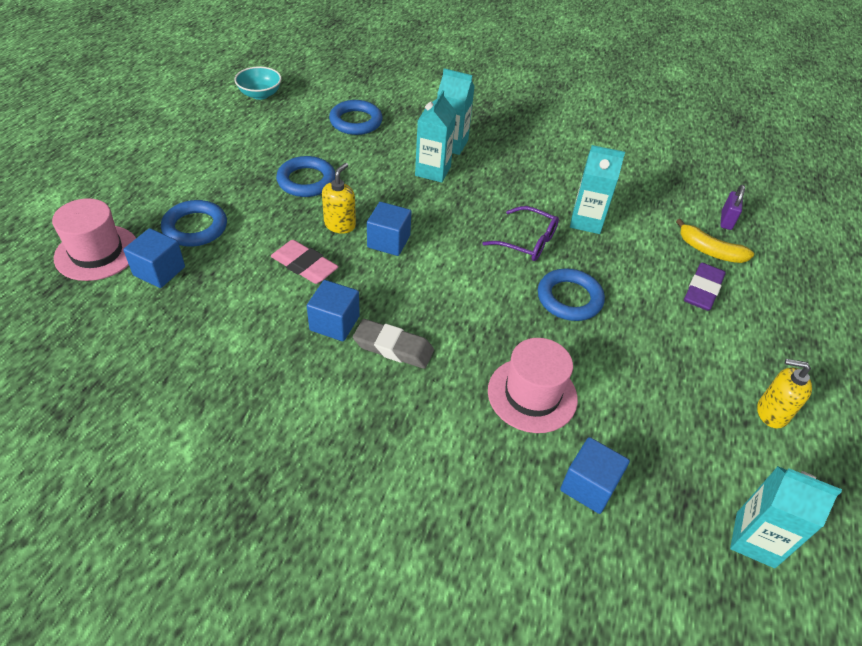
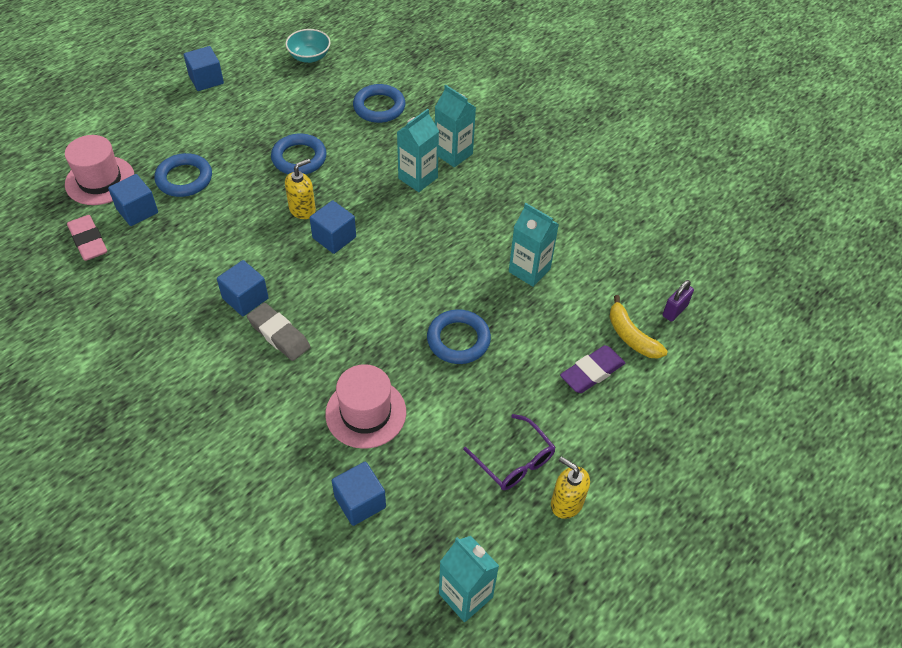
camera: 25 degrees right, 5 degrees up
pink eraser [271,240,339,284] -> pink eraser moved to [67,215,107,261]
purple glasses [482,206,559,261] -> purple glasses moved to [463,414,555,490]
none -> blue cube [184,46,224,91]

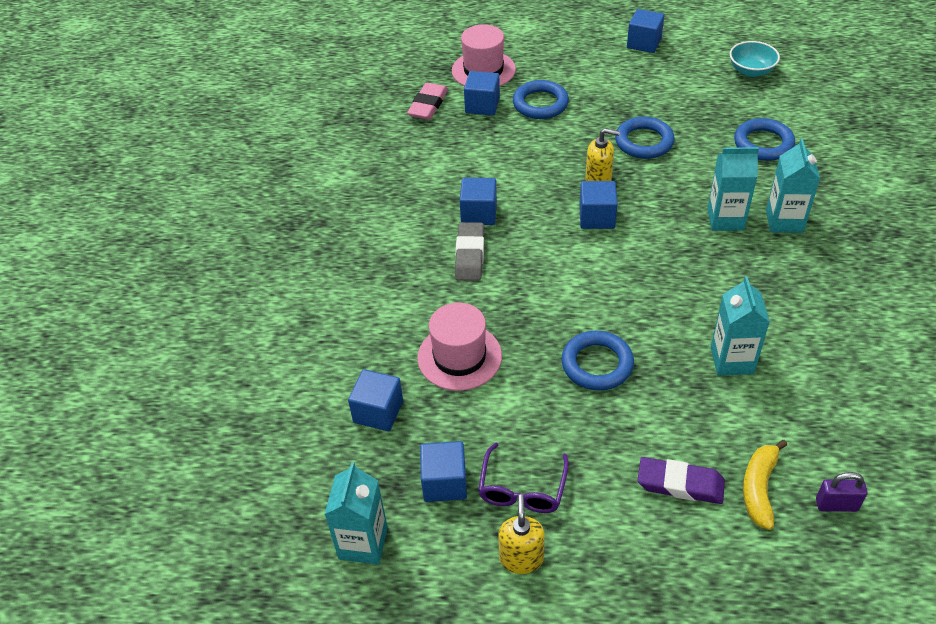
camera: 55 degrees right, 5 degrees down
none -> blue cube [420,441,467,502]

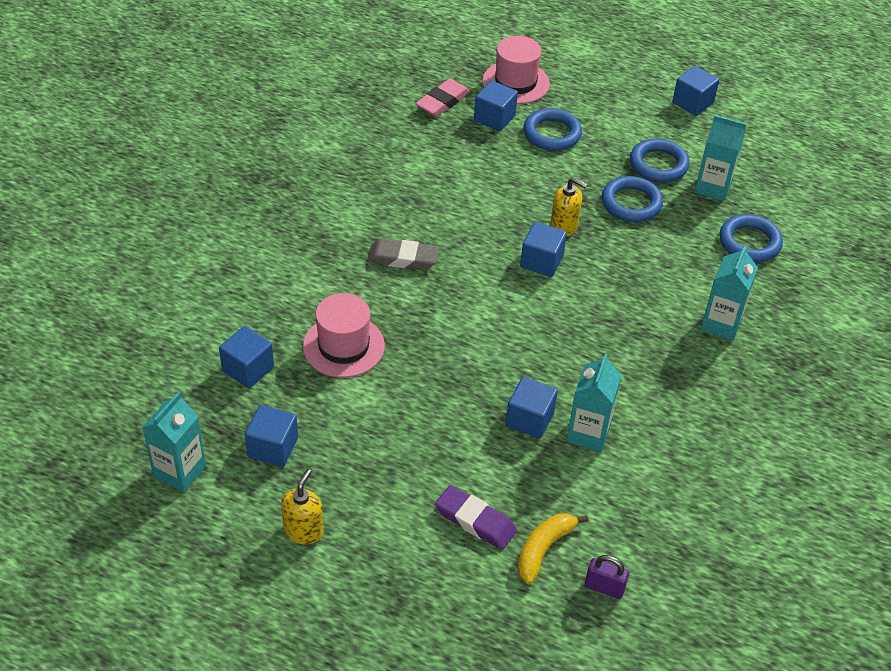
camera: 15 degrees right, 0 degrees up
grey eraser [455,222,484,281] -> grey eraser turned 75 degrees clockwise [367,239,439,270]
blue cube [460,178,497,225] -> blue cube moved to [505,377,558,439]
purple glasses [478,442,569,513] -> none
blue ring [561,331,634,391] -> blue ring moved to [630,139,690,183]
turquoise carton [707,147,759,231] -> turquoise carton moved to [695,115,746,201]
turquoise bowl [730,41,780,77] -> none

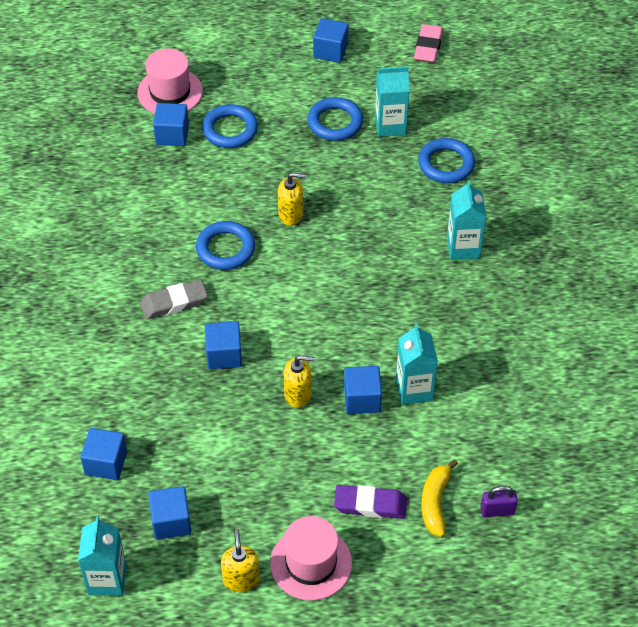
camera: 25 degrees left, 5 degrees up
pink hat [303,293,385,378] -> pink hat moved to [270,516,352,601]
pink eraser [416,79,470,117] -> pink eraser moved to [414,24,443,63]
blue cube [520,222,567,277] -> blue cube moved to [205,321,242,369]
blue ring [602,176,663,222] -> blue ring moved to [196,221,255,270]
none -> yellow soap dispenser [284,355,315,408]

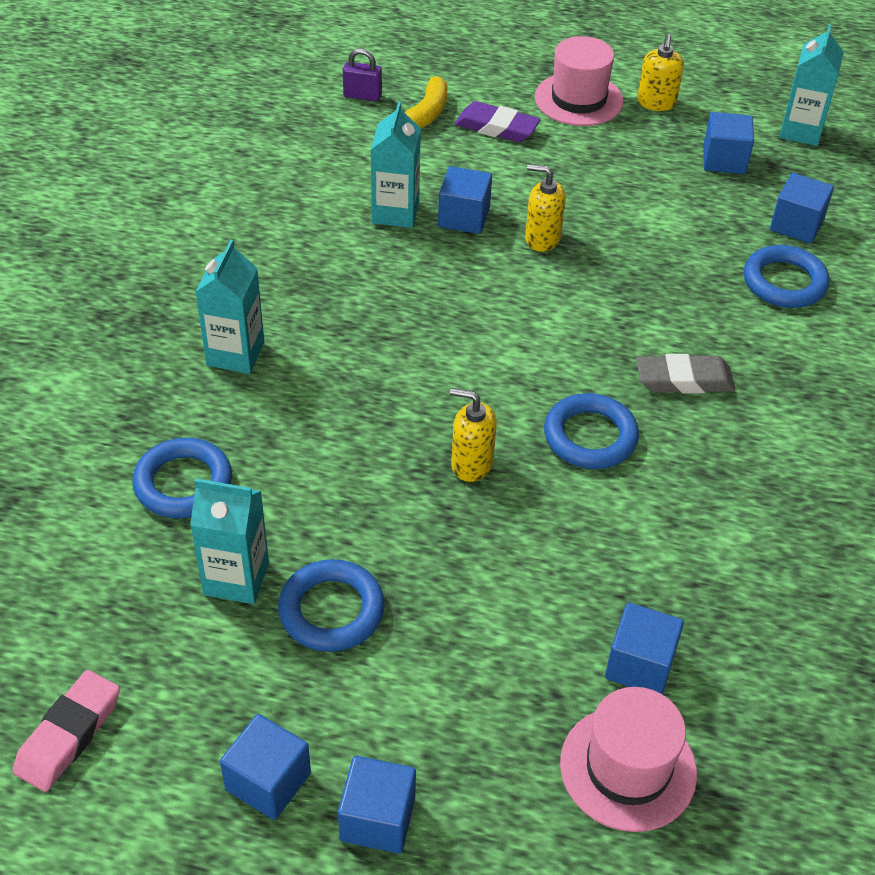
camera: 165 degrees left, 5 degrees down
blue ring [202,104,258,148] -> blue ring moved to [744,245,830,308]
blue cube [205,321,242,369] -> blue cube moved to [338,756,416,854]

